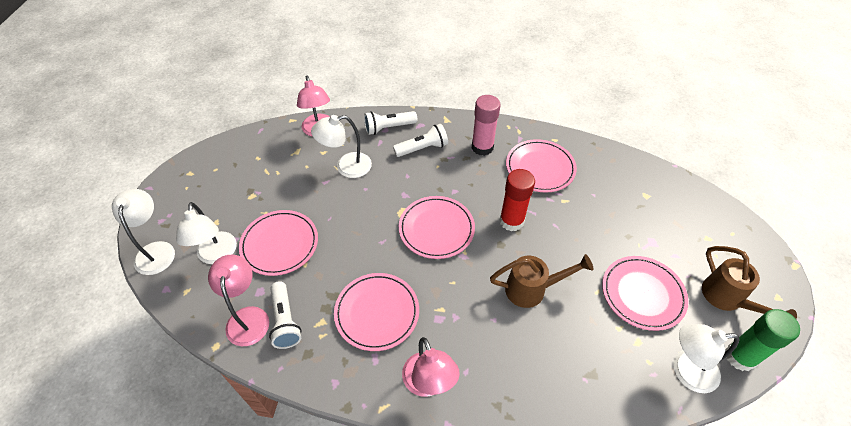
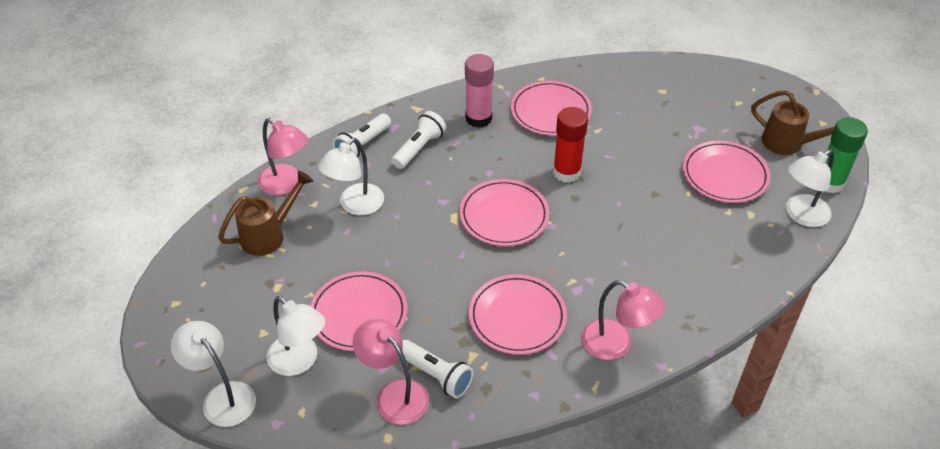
camera: 35 degrees left, 5 degrees down
brown watering can [490,254,594,308] -> brown watering can moved to [218,170,313,256]

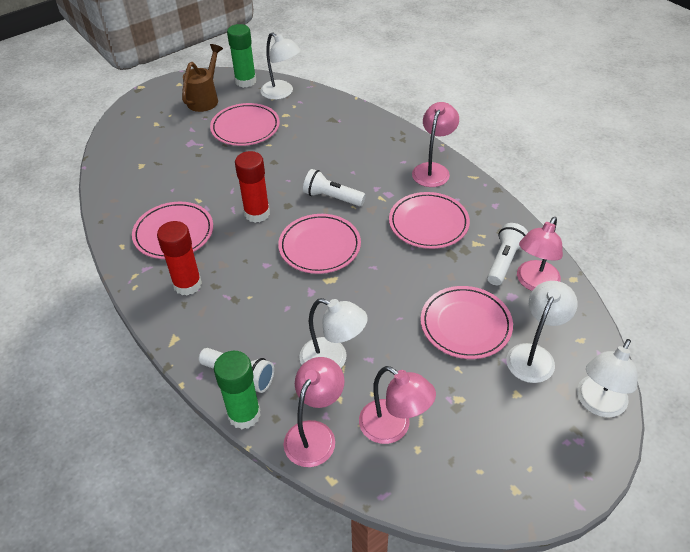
camera: 100 degrees left, 0 degrees up
brown watering can [218,170,313,256] -> pink lamp [359,366,436,444]
white flashlight [392,111,446,169] -> white flashlight moved to [303,169,366,206]
pink glue stick [465,54,494,128] -> red glue stick [157,221,202,296]
none -> green glue stick [214,351,261,429]

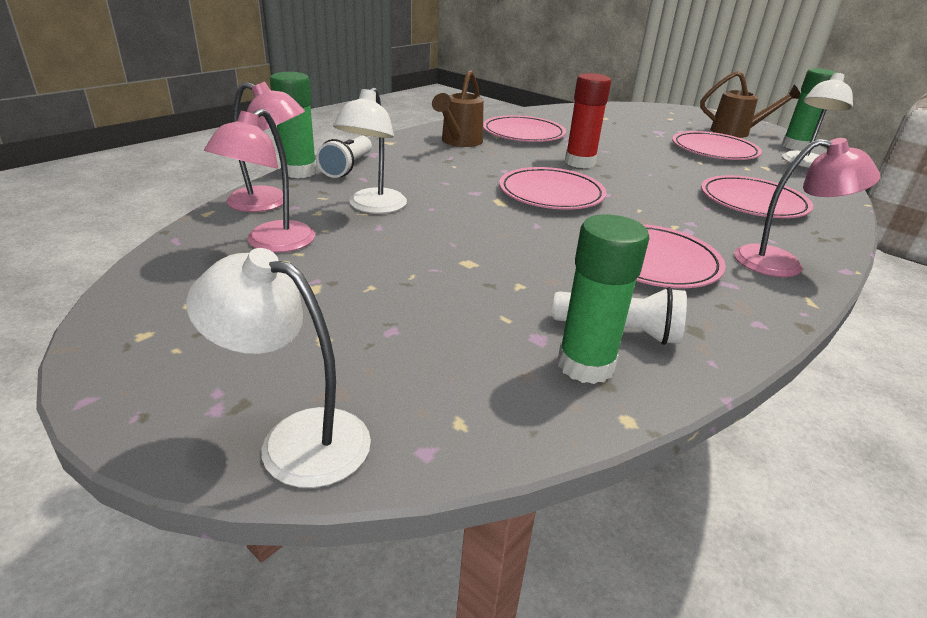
camera: 75 degrees right, 15 degrees down
red glue stick [157,221,202,296] -> brown watering can [432,70,484,147]
white flashlight [303,169,366,206] -> none
pink plate [421,286,513,359] -> pink plate moved to [701,175,813,218]
white lamp [506,281,578,383] -> none
pink lamp [517,217,563,291] -> green glue stick [558,215,649,384]

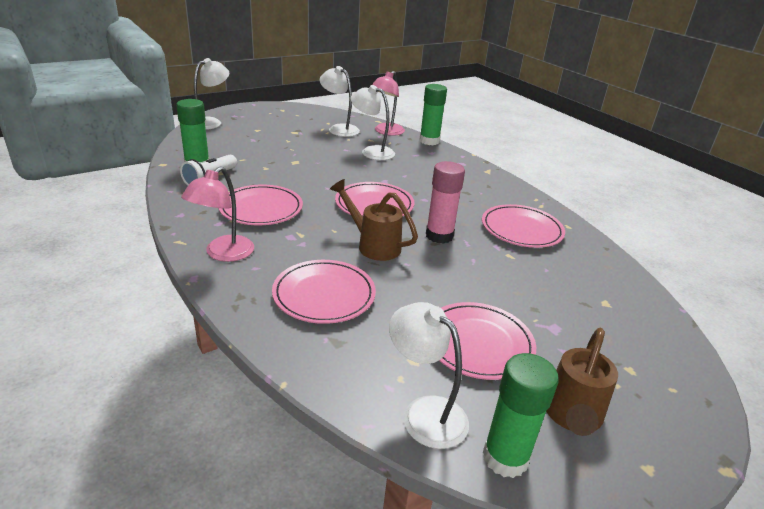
camera: 105 degrees right, 0 degrees up
pink lamp [204,109,315,253] -> white lamp [320,66,360,137]
white flashlight [316,136,372,178] -> none
brown watering can [432,70,484,147] -> brown watering can moved to [330,179,418,261]
red glue stick [565,73,611,168] -> pink glue stick [426,161,465,244]

